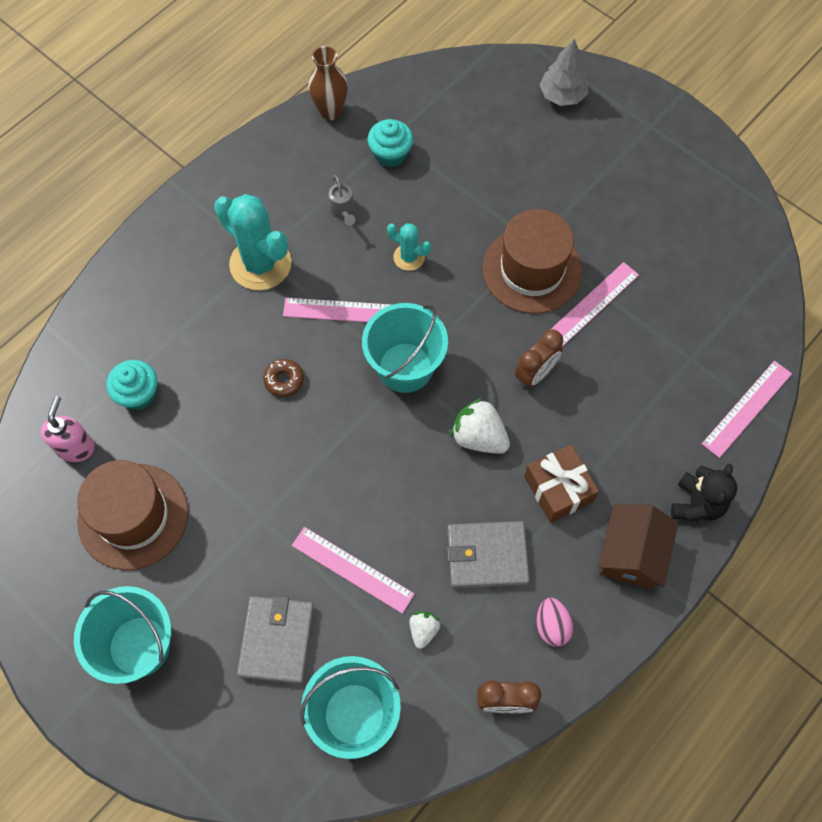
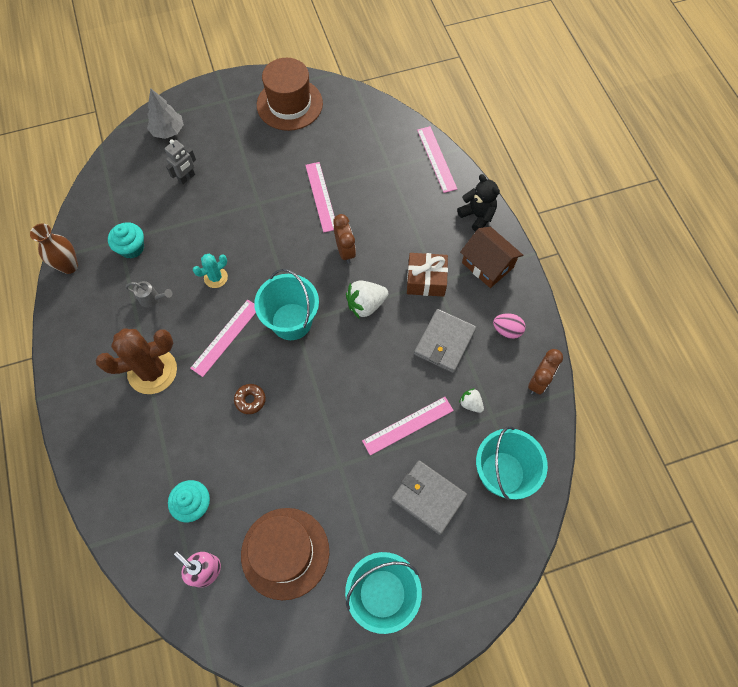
camera: 60 degrees left, 0 degrees up
turquoise cactus [214,194,292,290] -> brown cactus [96,328,177,394]
brown hat [482,209,582,314] -> brown hat moved to [257,58,323,131]
none -> grey robot [165,139,196,185]

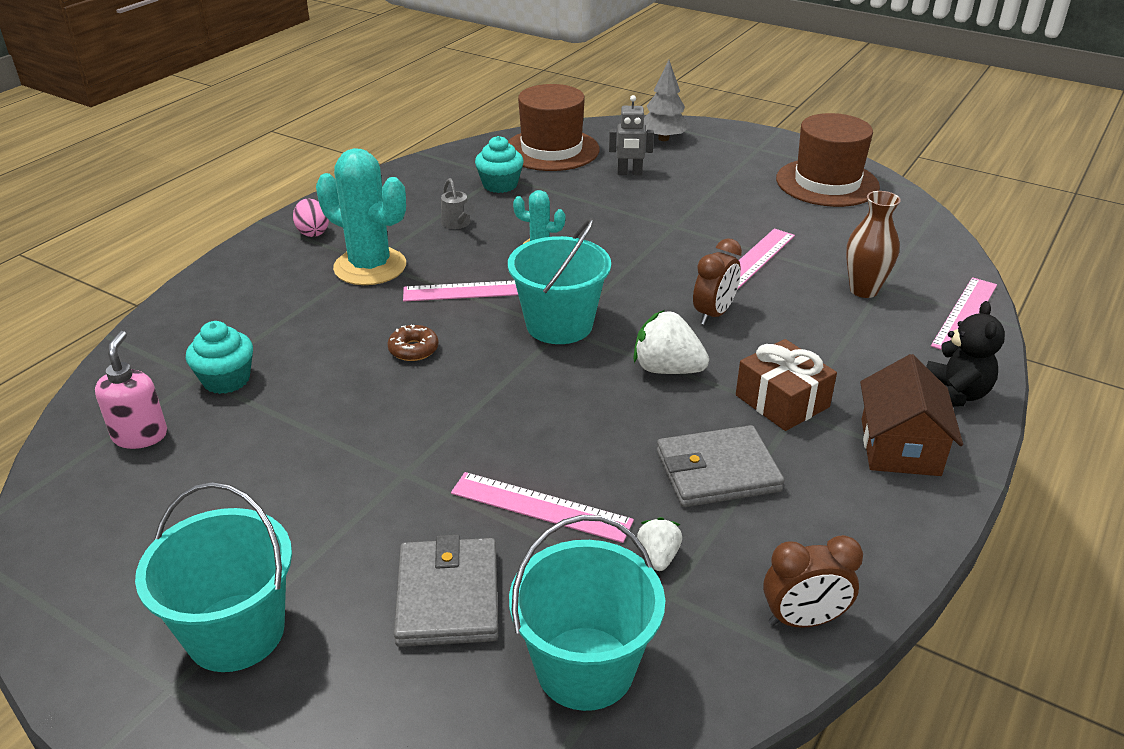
camera: 50 degrees right, 30 degrees down
brown vase [30,223,78,274] -> brown vase moved to [846,191,901,298]
brown cactus [96,328,177,394] -> turquoise cactus [316,148,406,285]
brown hat [241,508,329,600] -> brown hat moved to [508,84,600,171]
pink egg [493,313,526,339] -> pink egg moved to [293,199,329,237]

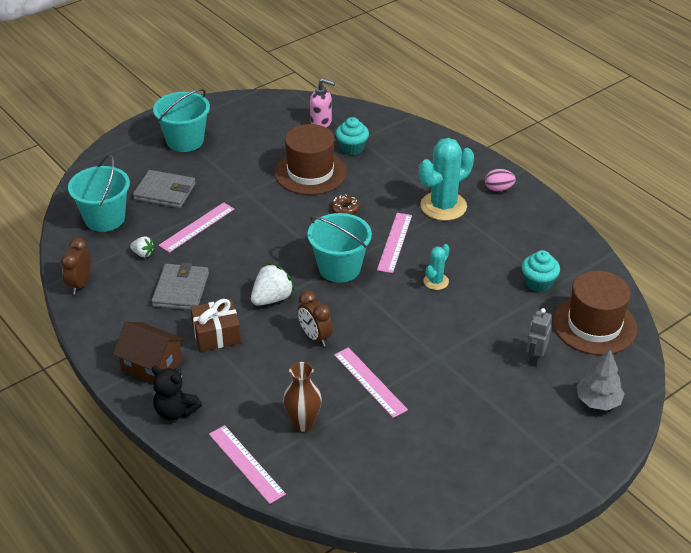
camera: 110 degrees right, 5 degrees up
grey watering can [441,178,475,229] -> none
brown hat [776,113,880,207] -> brown hat moved to [274,124,347,195]

